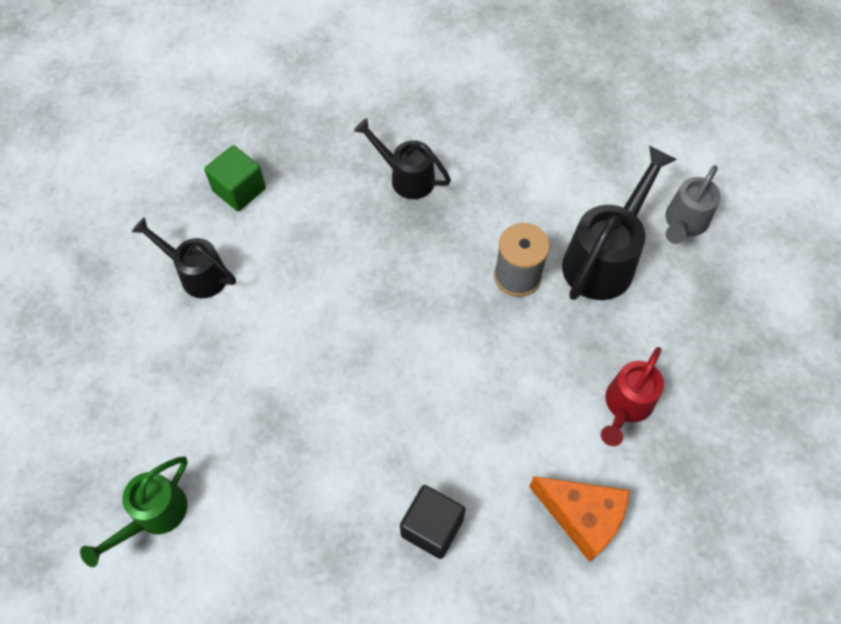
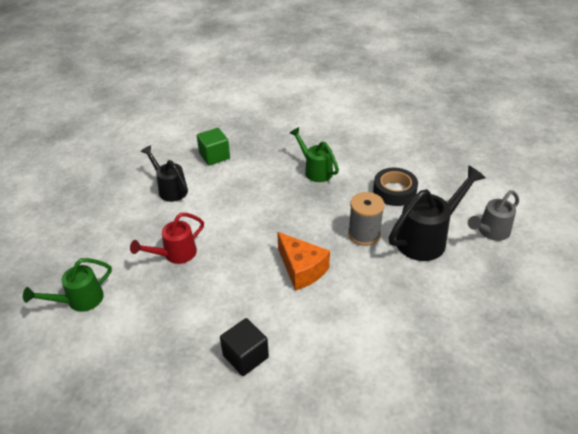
camera: 20 degrees right, 20 degrees down
black watering can [354,118,451,199] -> green watering can [290,127,339,182]
orange cheese [529,476,630,562] -> orange cheese moved to [277,232,330,290]
red watering can [601,347,664,446] -> red watering can moved to [130,213,204,264]
none -> black tape [373,168,418,206]

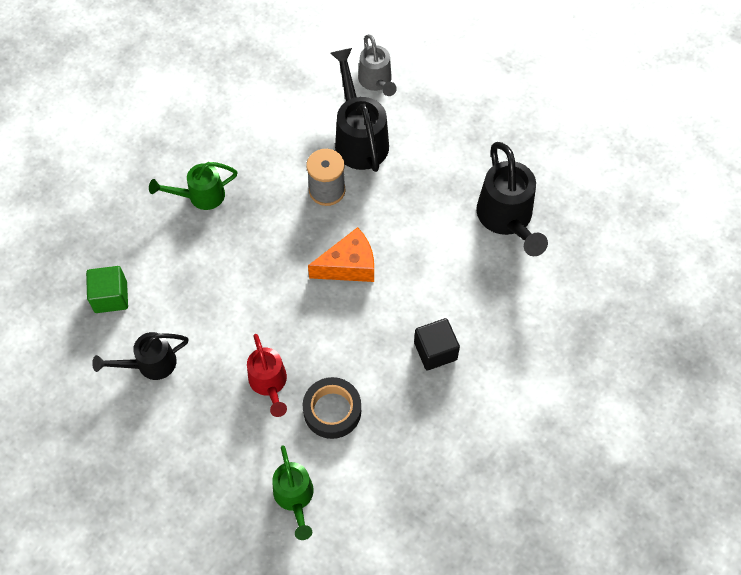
camera: 70 degrees left, 20 degrees up
black tape [373,168,418,206] -> black tape moved to [303,377,361,439]
none -> black watering can [476,142,548,256]

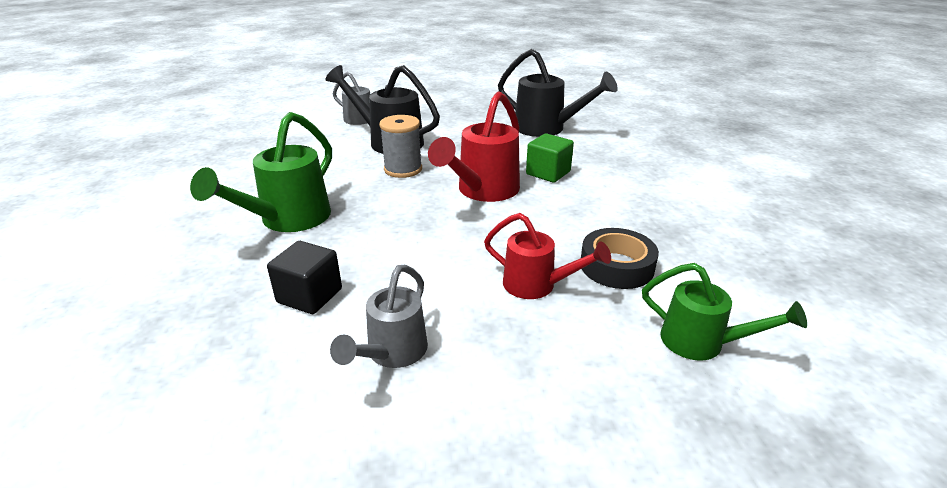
camera: 45 degrees left, 30 degrees down
green cube [86,266,128,313] -> green cube moved to [526,133,574,183]
black watering can [92,332,189,380] -> grey watering can [330,265,428,368]
green watering can [149,162,238,210] -> green watering can [190,112,332,232], size x1.56
orange cheese [308,227,374,282] -> red watering can [428,91,520,202]
black cube [414,318,460,370] -> black cube moved to [267,241,342,314]

